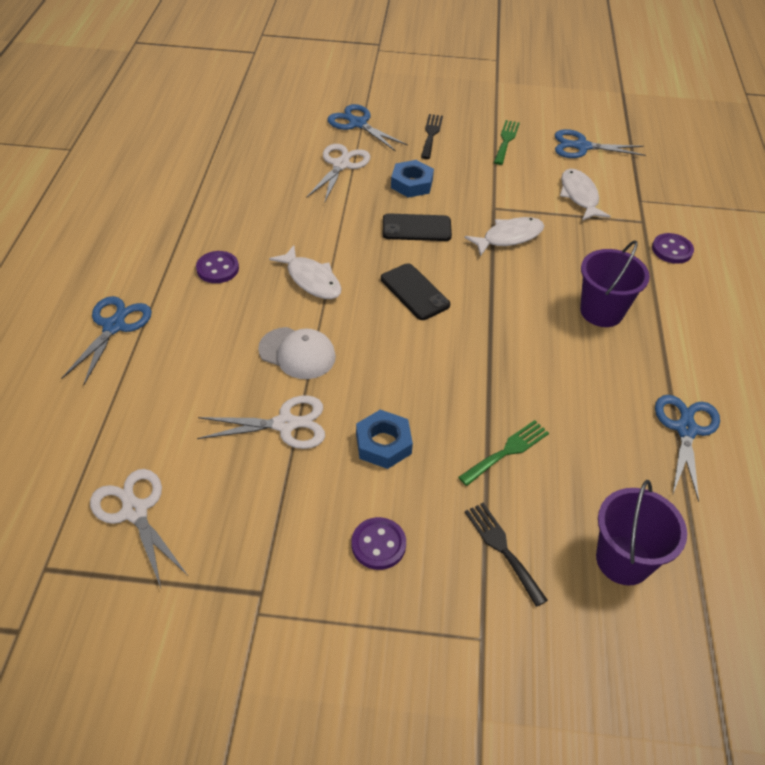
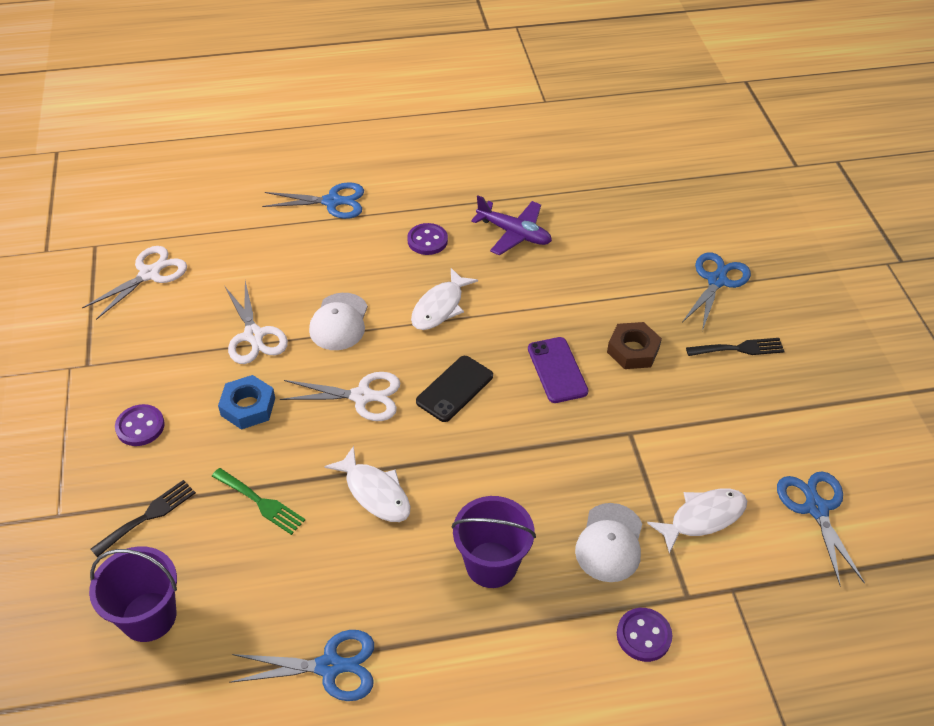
camera: 75 degrees right, 0 degrees up
white scissors [307,144,370,204] -> white scissors moved to [280,372,400,421]
black phone [383,213,452,241] -> purple phone [528,337,589,403]
blue nut [391,160,434,198] -> brown nut [607,322,662,369]
white fish [465,217,544,256] -> white fish moved to [324,446,410,522]
green fork [494,120,520,165] -> none
none -> purple plane [471,195,552,256]
none -> white cap [575,503,642,582]

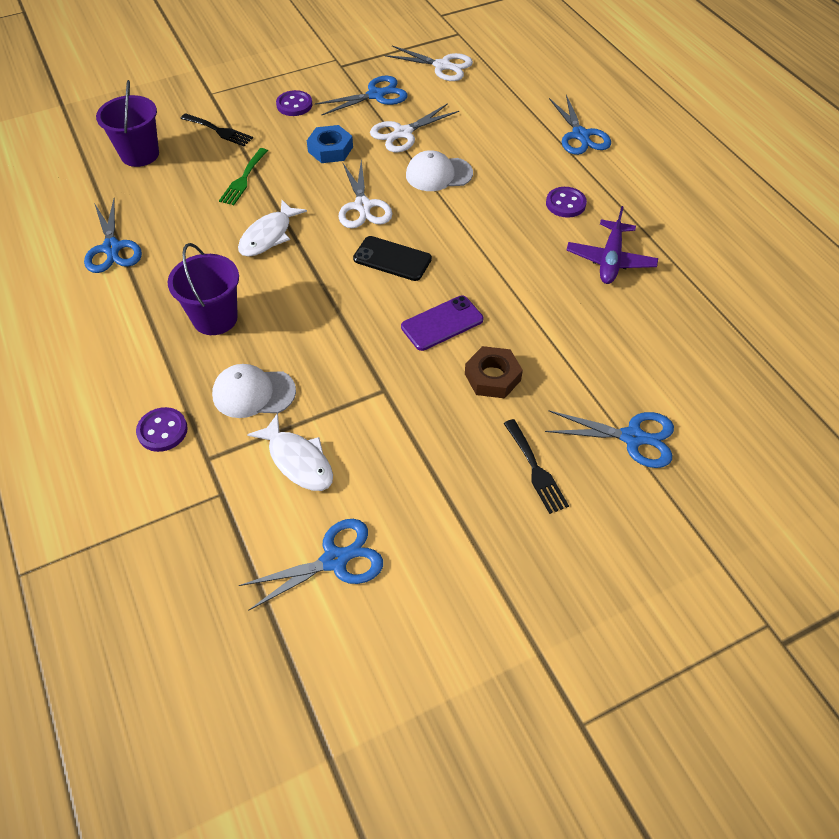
camera: 75 degrees right, 5 degrees up
white fish [411,268,478,330] -> none
none -> blue scissors [315,76,408,115]

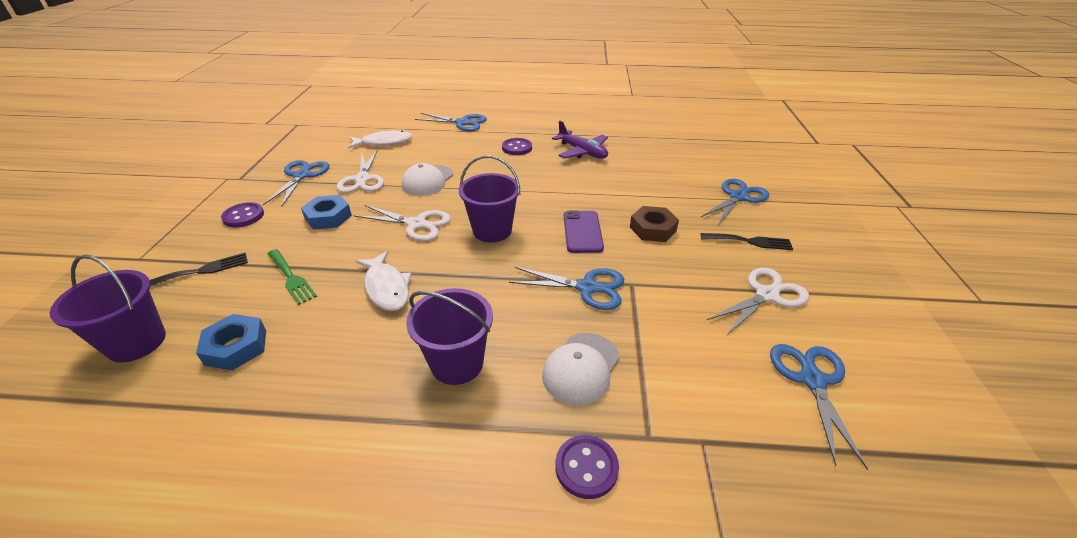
camera: 60 degrees left, 15 degrees down
blue scissors [84,199,142,273] -> blue scissors moved to [509,267,624,310]
white fish [247,413,333,491] -> white fish moved to [348,131,413,148]
black phone [353,236,432,281] -> purple bucket [458,155,520,243]
white scissors [385,46,473,81] -> white scissors moved to [707,268,809,336]
none -> blue nut [196,314,266,370]

